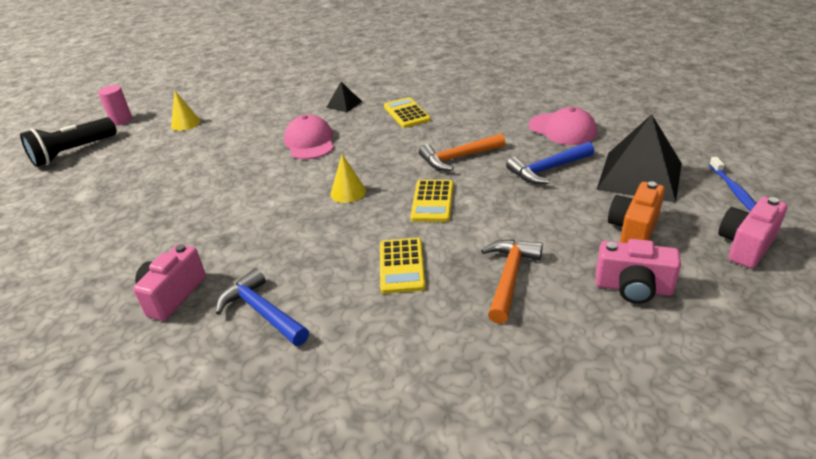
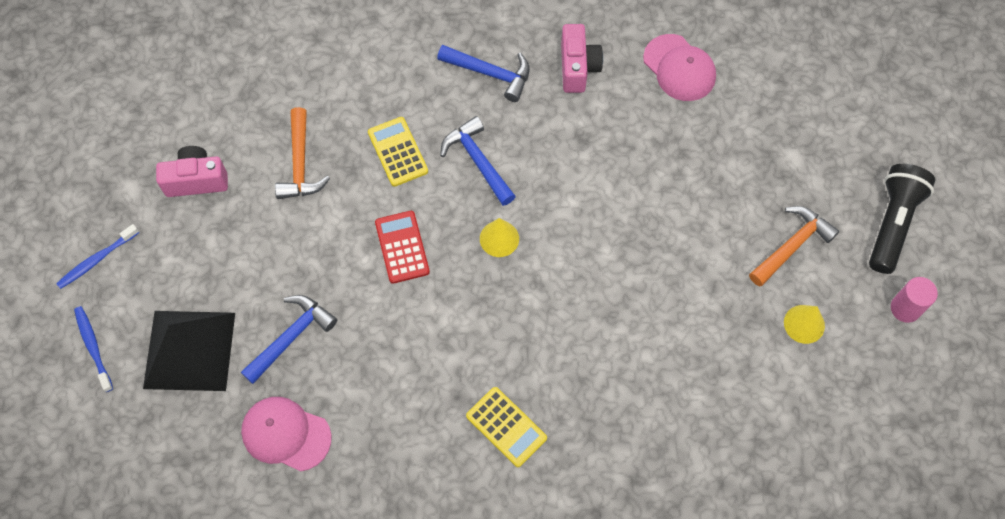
camera: 155 degrees right, 30 degrees up
pink cap [284,115,334,159] -> pink cap moved to [643,34,716,101]
black pyramid [326,82,362,112] -> none
yellow calculator [410,180,454,222] -> red calculator [375,211,430,284]
orange hammer [419,133,505,171] -> orange hammer moved to [749,206,839,286]
orange camera [608,181,665,243] -> none
pink camera [718,197,788,269] -> blue toothbrush [56,224,139,289]
none -> blue hammer [440,116,516,206]

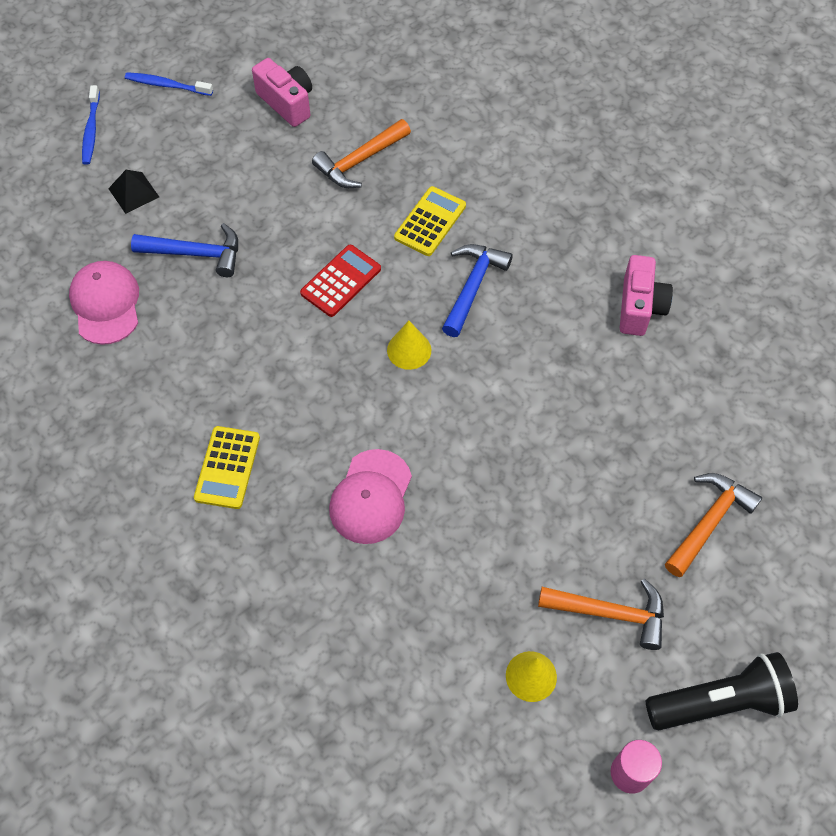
camera: 55 degrees right, 5 degrees down
blue toothbrush [74,306,113,392] -> blue toothbrush turned 150 degrees clockwise [82,85,100,165]
black pyramid [143,311,235,391] -> black pyramid [108,170,159,214], size x0.46
blue hammer [437,45,530,102] -> none
pink camera [561,24,603,93] -> pink camera turned 45 degrees counterclockwise [620,255,673,336]
pink cap [643,34,716,101] -> pink cap moved to [329,449,412,544]
none -> orange hammer [665,473,762,577]

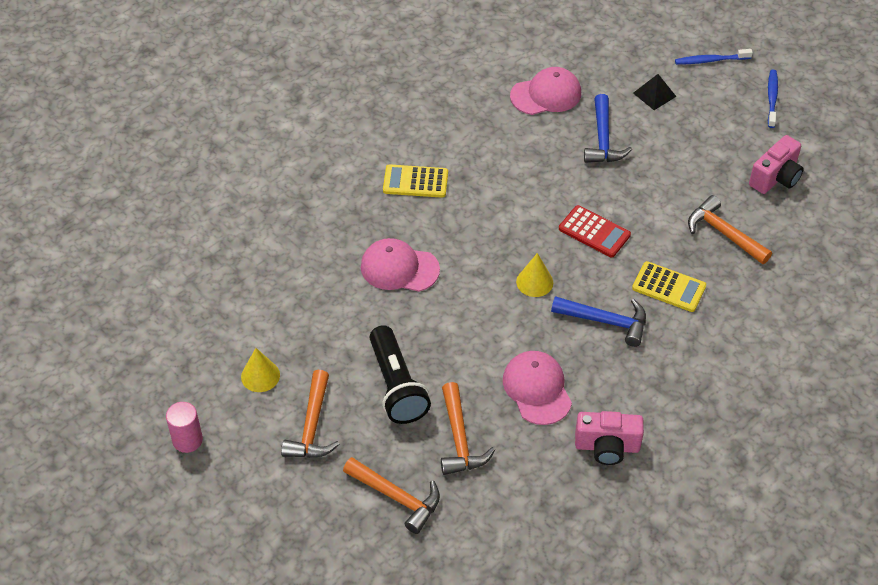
camera: 85 degrees right, 10 degrees down
black flashlight [646,652,798,730] -> black flashlight moved to [369,325,431,424]
none -> orange hammer [441,382,495,475]
none -> pink cap [503,351,572,425]

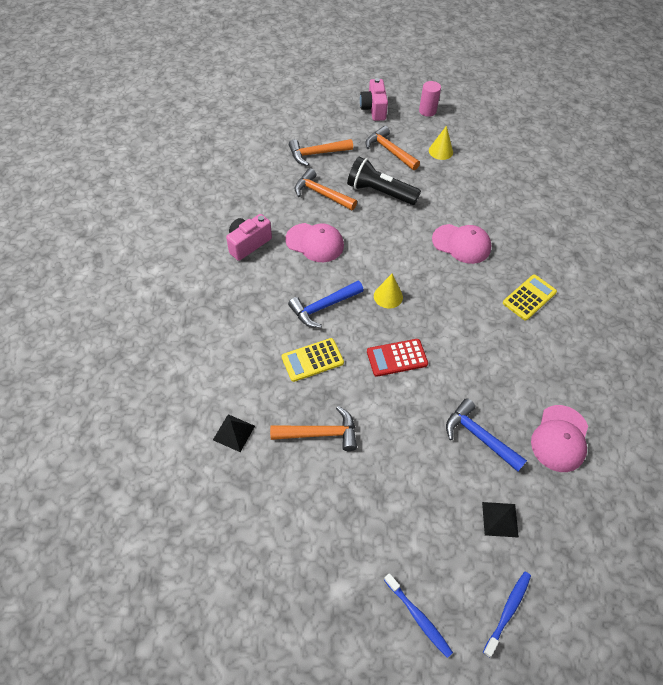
camera: 130 degrees right, 5 degrees up
pink cap [361,238,440,292] -> pink cap turned 60 degrees clockwise [432,224,491,264]
pink camera [749,135,804,194] -> pink camera moved to [360,78,388,121]
none -> black pyramid [213,414,255,452]

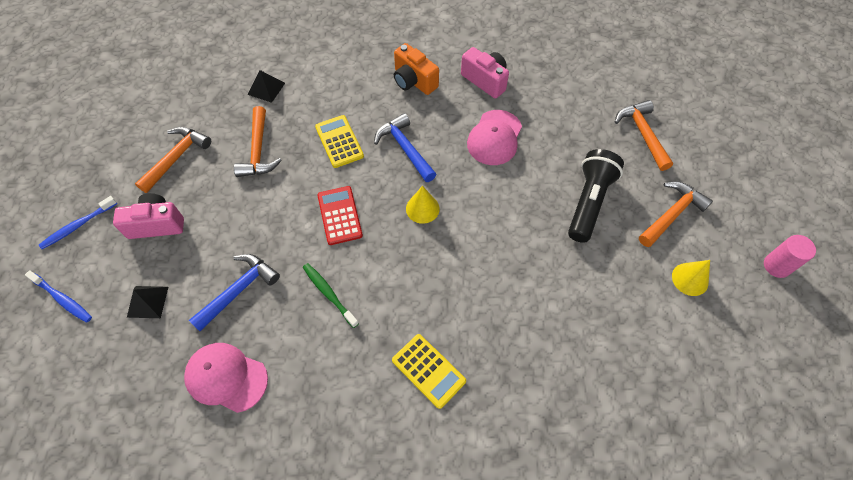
camera: 90 degrees right, 5 degrees up
orange hammer [295,168,357,210] -> orange hammer moved to [135,127,211,193]
pink camera [360,78,388,121] -> pink camera moved to [113,193,184,239]
pink cap [432,224,491,264] -> none
none -> green toothbrush [303,263,359,328]
none -> orange camera [394,43,439,95]

